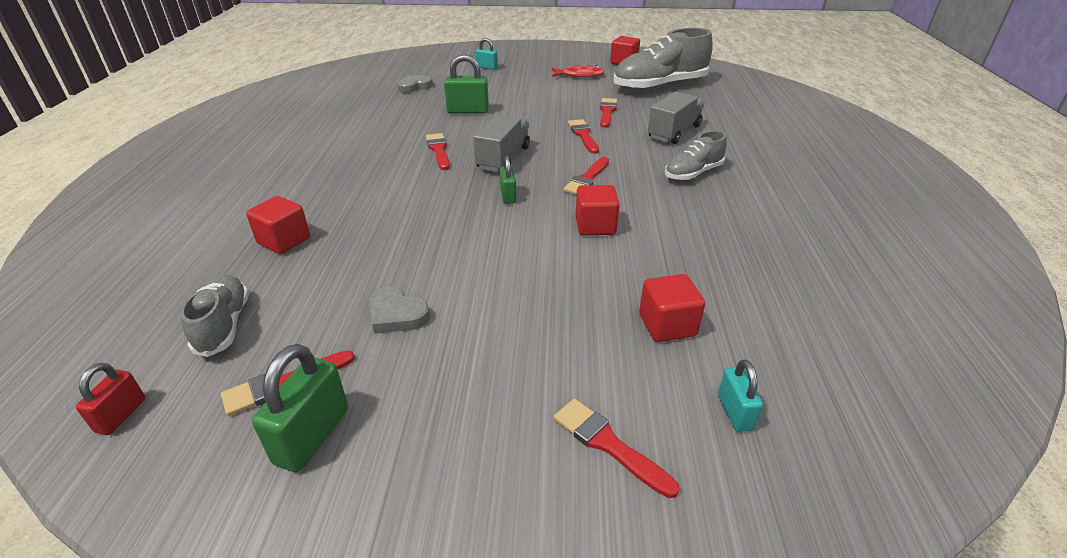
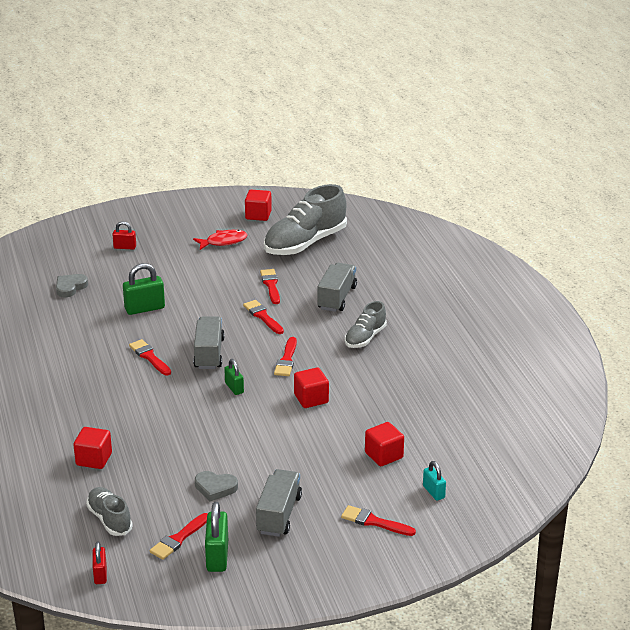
camera: 20 degrees left, 5 degrees down
turquoise padlock [476,38,498,70] -> red padlock [112,221,136,249]
none -> grey truck [256,469,302,537]

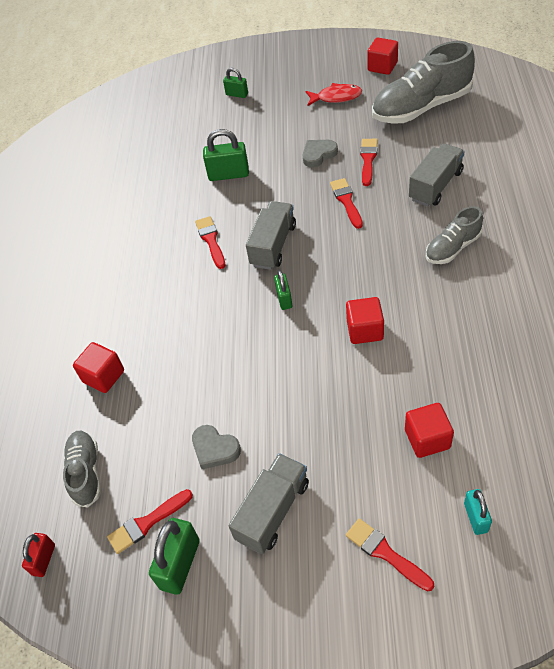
camera: 25 degrees right, 20 degrees up
grey heart [56,274,88,297] -> grey heart moved to [303,140,338,167]
red padlock [112,221,136,249] -> green padlock [223,68,248,98]
red brush [274,337,297,376] -> none

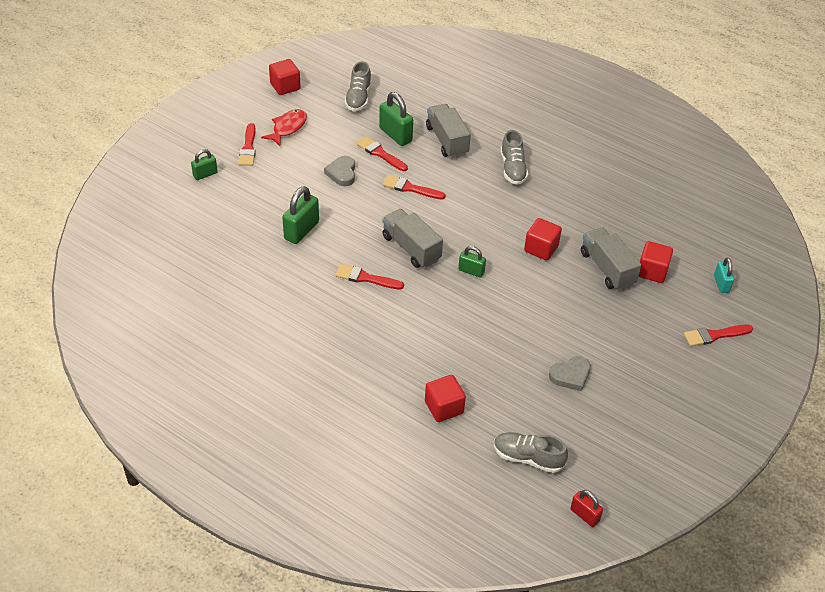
camera: 65 degrees left, 5 degrees down
red brush [107,489,193,554] -> red brush moved to [238,123,256,166]
green padlock [149,518,200,595] -> green padlock moved to [379,92,413,146]
grey truck [229,453,309,554] -> grey truck moved to [581,227,641,291]
grey shoe [372,41,475,124] -> grey shoe [345,61,372,111], size x0.54
turquoise padlock [464,489,492,535] -> turquoise padlock turned 60 degrees clockwise [714,258,734,293]

